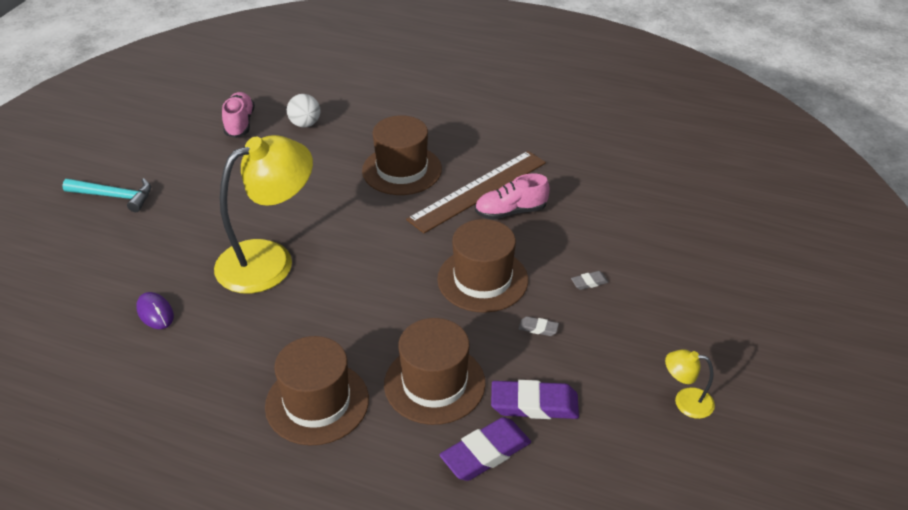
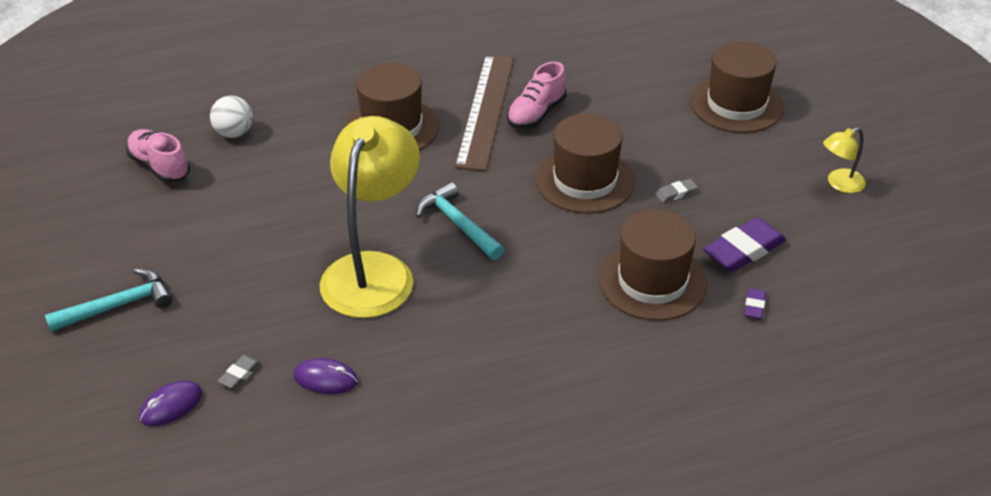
camera: 40 degrees left, 0 degrees up
brown hat [265,336,369,445] -> brown hat moved to [690,41,784,133]
purple eraser [439,417,531,481] -> purple eraser [744,288,766,319], size x0.48
grey eraser [571,271,609,290] -> grey eraser moved to [218,355,261,389]
none -> purple mouse [139,380,202,426]
none -> turquoise hammer [416,182,504,260]

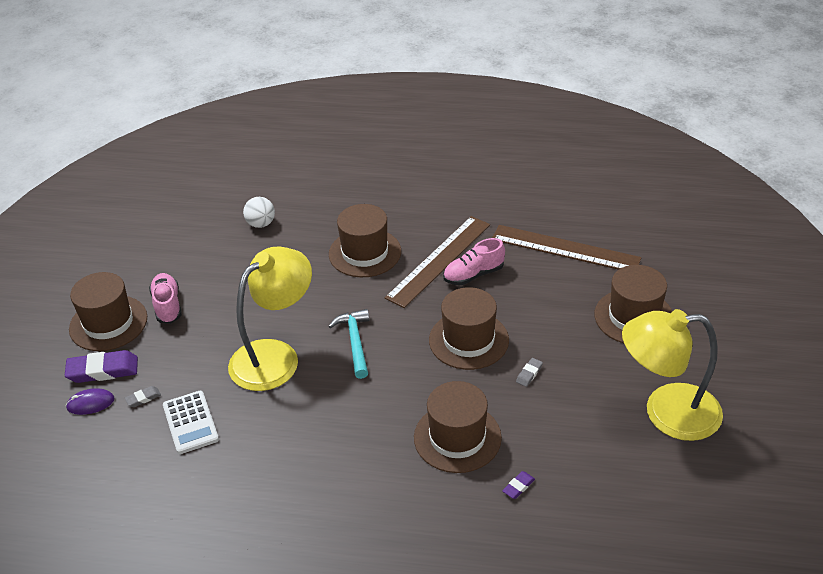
camera: 30 degrees right, 0 degrees up
turquoise hammer [45,269,172,332] -> brown hat [69,272,147,351]
pink shoe [126,129,190,183] -> pink shoe moved to [149,273,182,324]
purple mouse [293,358,358,394] -> white calculator [163,391,219,454]
grey eraser [655,179,698,203] -> grey eraser turned 60 degrees counterclockwise [516,358,543,387]
purple eraser [703,217,786,272] -> purple eraser moved to [65,350,138,383]
yellow lamp [823,127,866,193] -> yellow lamp [622,309,723,441], size x2.29
none -> brown ruler [492,225,642,270]

